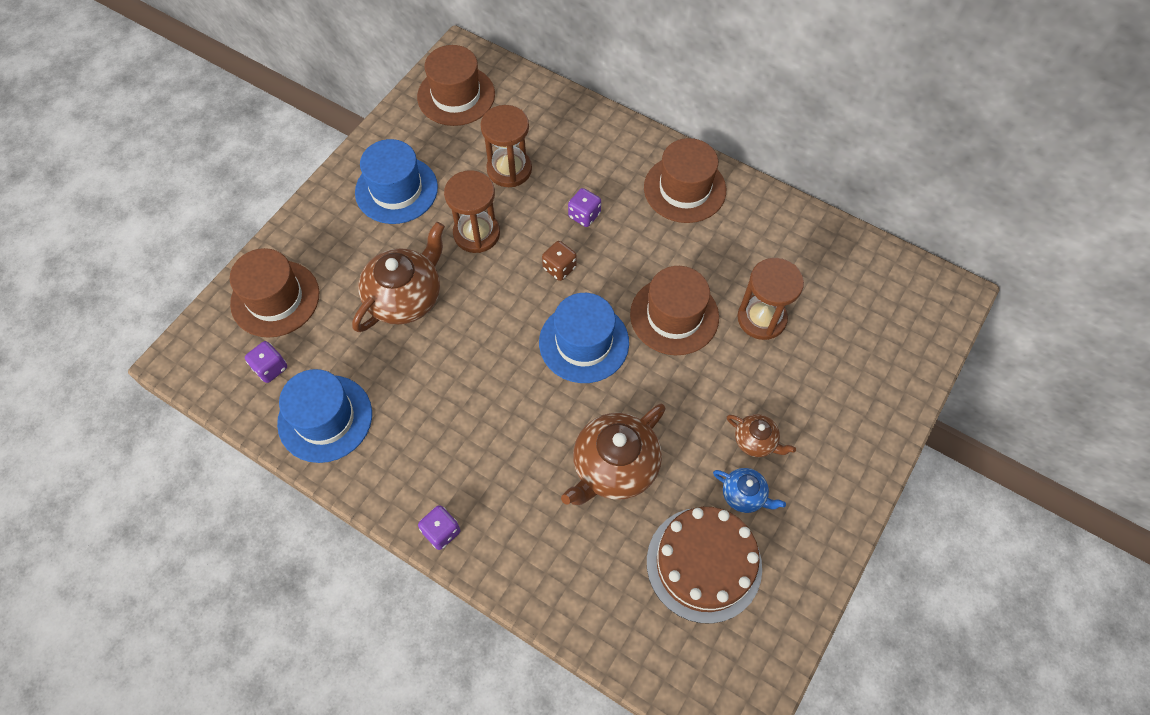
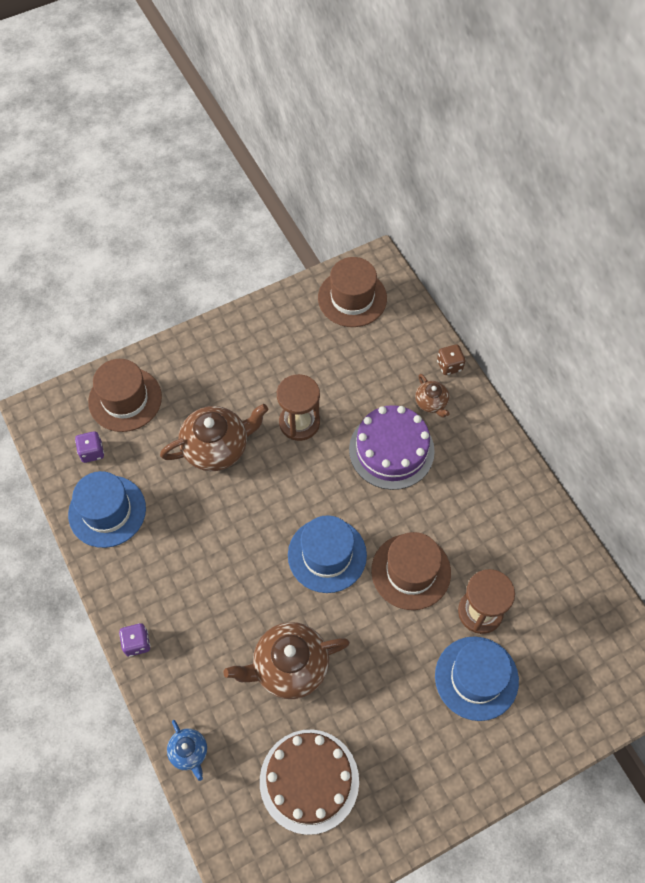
camera: 30 degrees right, 0 degrees up
blue hat [355,139,438,224] -> blue hat moved to [435,636,519,721]
brown hourglass [480,105,532,187] -> none
brown dice [542,241,577,281] -> brown dice moved to [437,344,465,375]
purple dice [568,188,601,227] -> purple cake [349,405,435,490]
brown hat [644,138,726,223] -> none
blue teapot [713,468,786,513] -> blue teapot moved to [167,720,207,781]
brown teapot [727,414,796,457] -> brown teapot moved to [415,374,450,418]

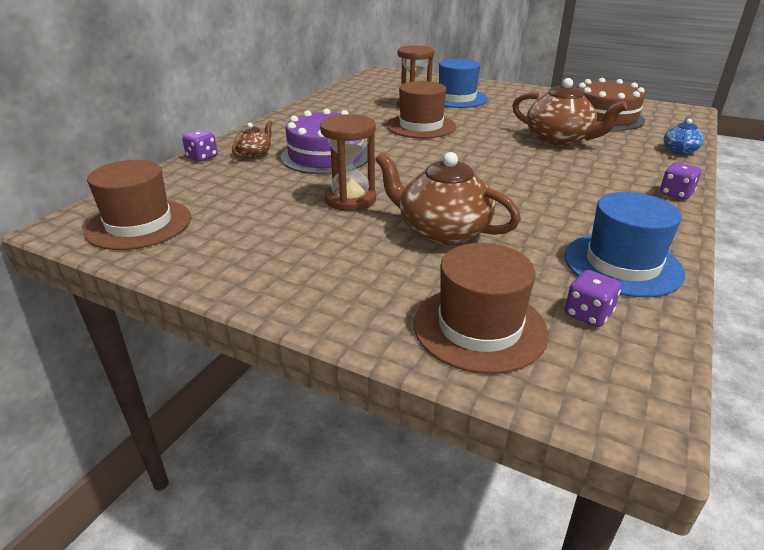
camera: 125 degrees left, 30 degrees down
blue hat [288,515,367,593] -> none
brown dice [437,344,465,375] -> purple dice [182,129,218,162]

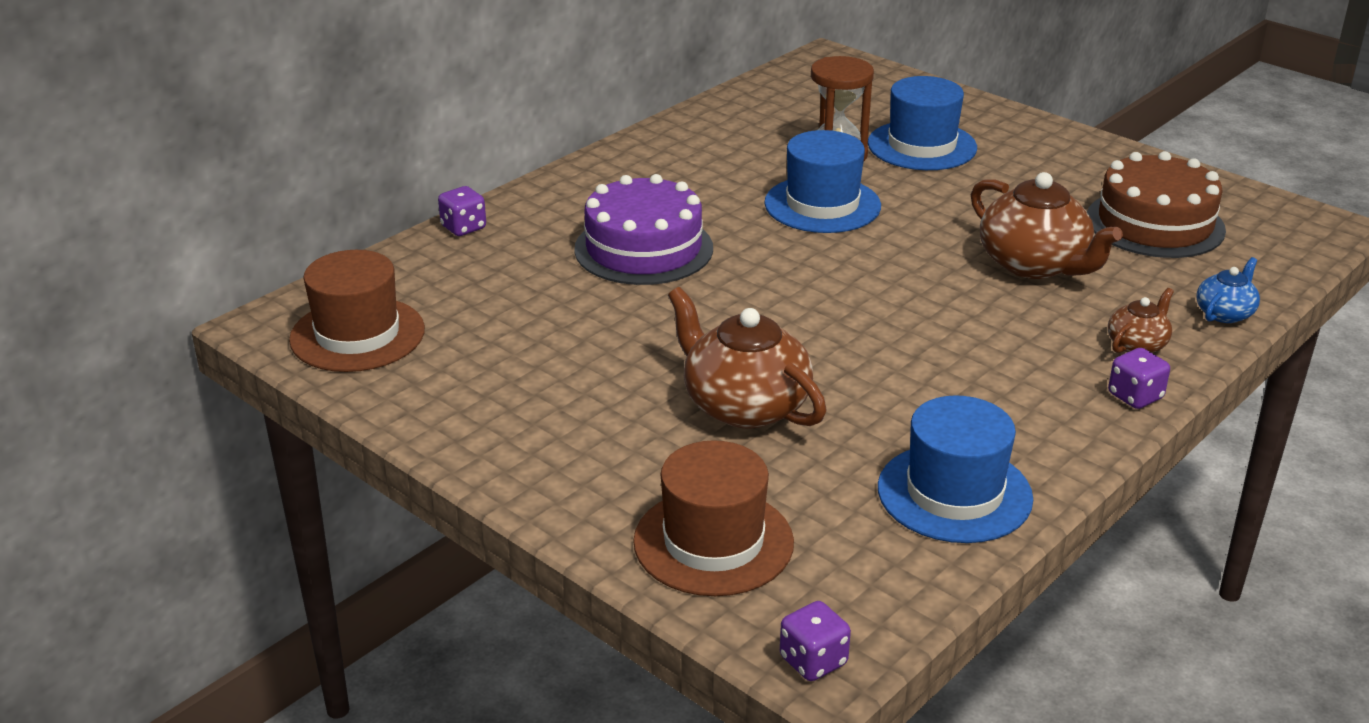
camera: 15 degrees right, 0 degrees up
brown teapot [232,120,272,159] -> brown teapot moved to [1108,288,1174,353]
brown hourglass [320,114,376,211] -> none
brown hat [387,81,456,138] -> blue hat [764,130,881,233]
purple dice [565,270,621,327] -> purple dice moved to [780,601,851,681]

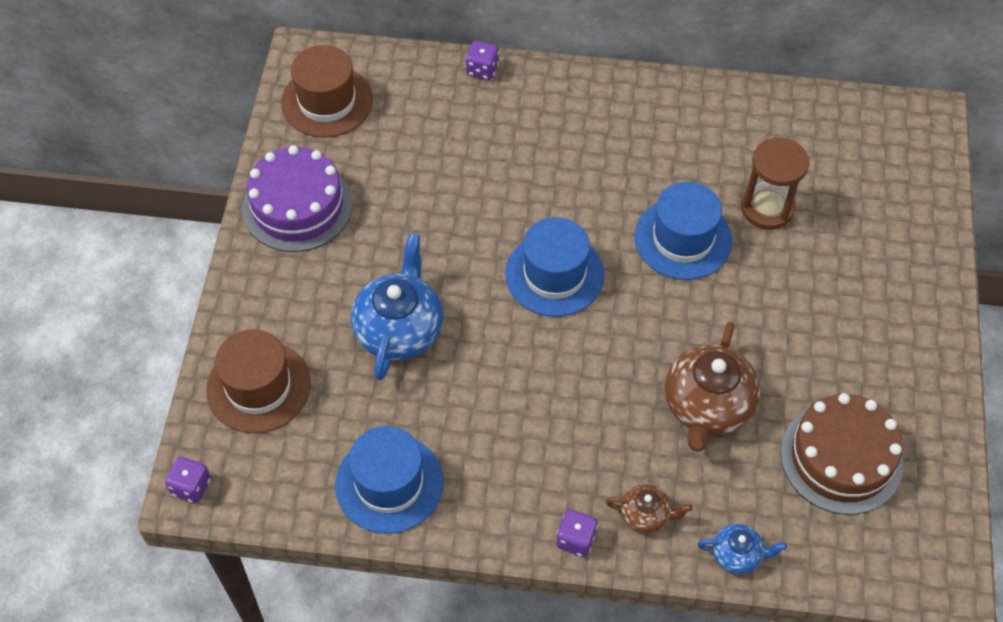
camera: 55 degrees right, 25 degrees up
purple cake [574,174,713,285] -> purple cake moved to [243,145,352,252]
brown teapot [668,287,827,428] -> blue teapot [351,233,444,380]
blue hat [868,76,977,170] -> blue hat moved to [505,217,604,317]

